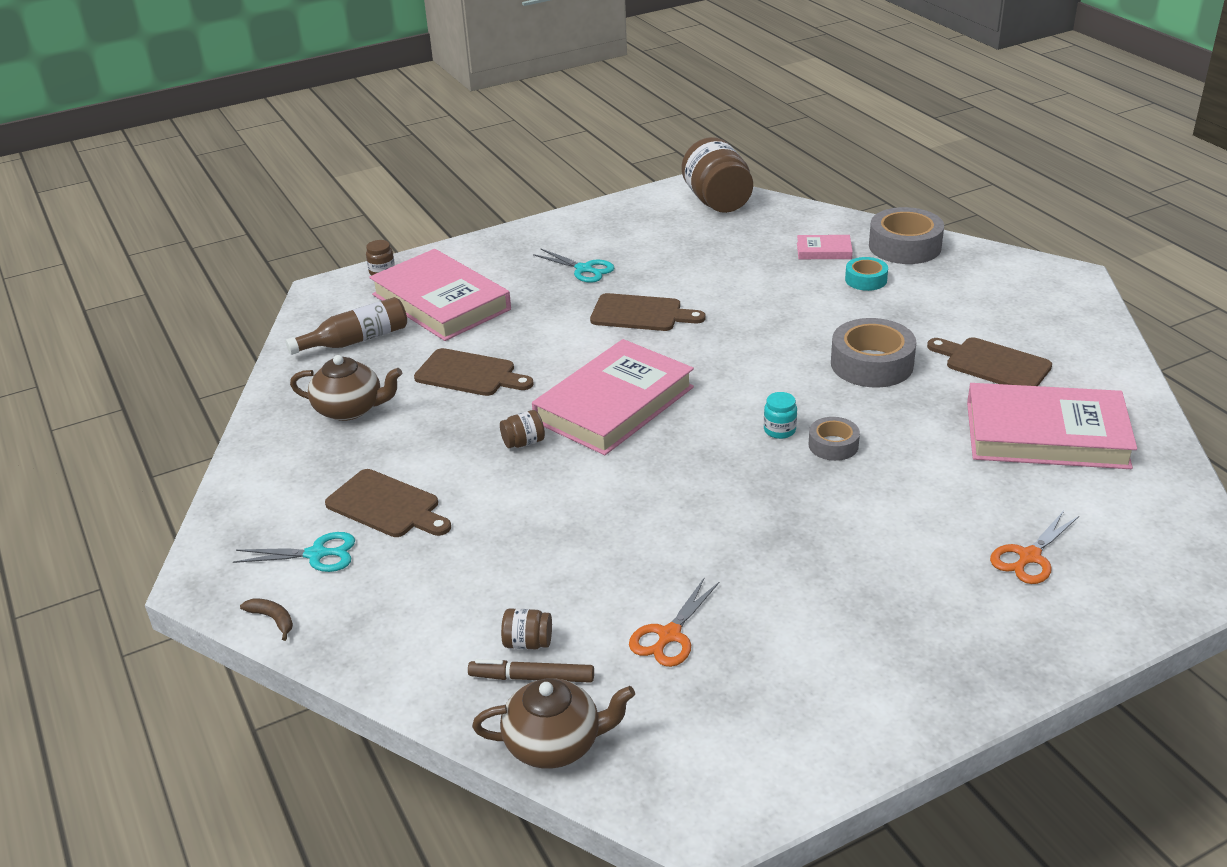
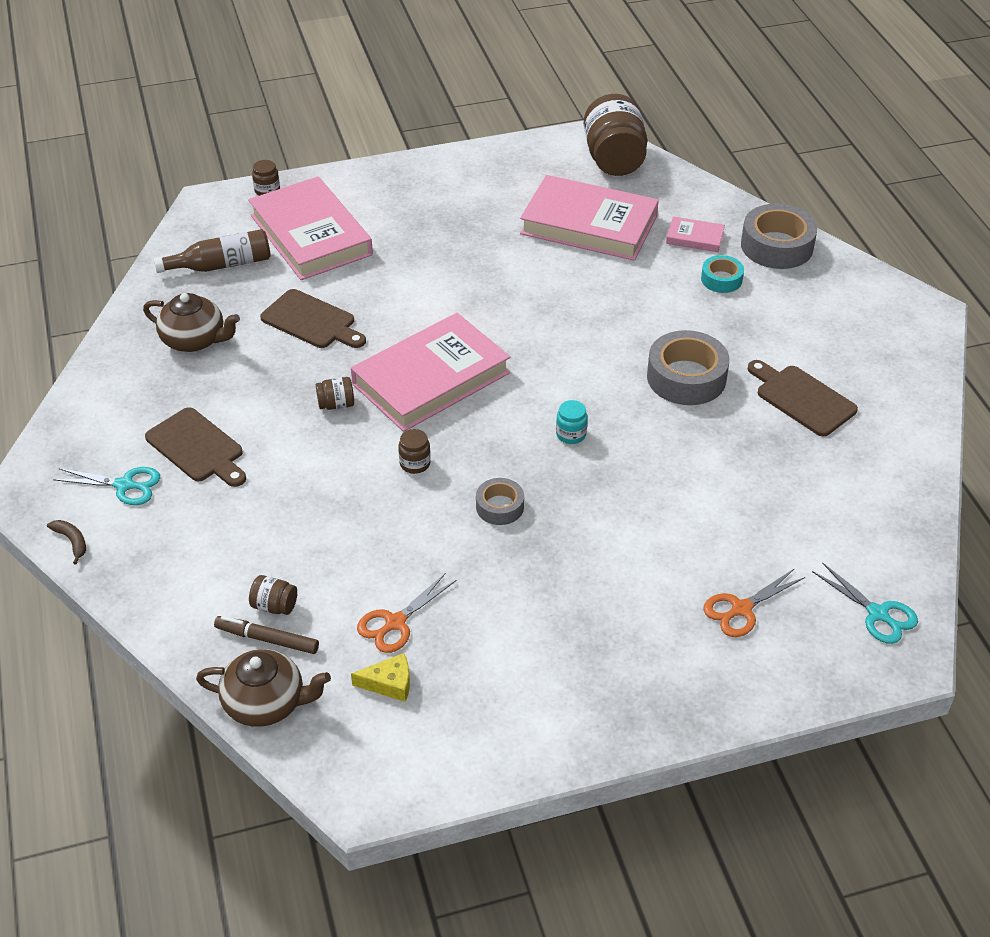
camera: 10 degrees right, 10 degrees up
turquoise scissors [533,248,614,283] -> turquoise scissors moved to [812,562,918,644]
brown cutting board [590,293,705,331] -> none
grey tape [809,417,860,461] -> grey tape moved to [476,478,524,525]
pink book [967,383,1137,469] -> pink book moved to [520,175,659,261]
none -> yellow cheese [351,653,410,702]
none -> brown jar [398,429,431,474]

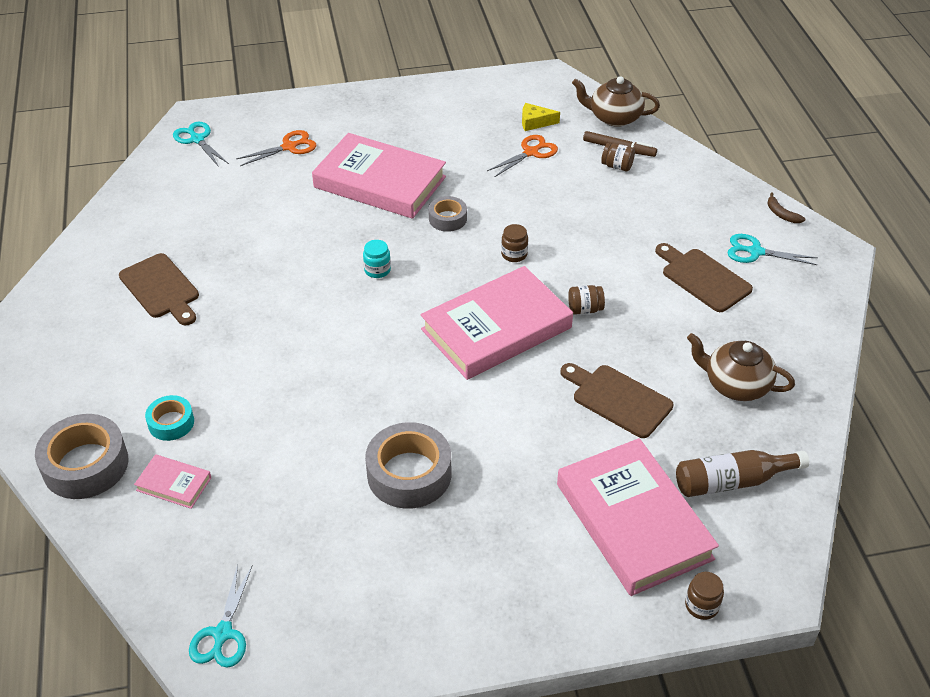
camera: 175 degrees left, 0 degrees up
pink book [520,175,659,261] -> pink book moved to [312,133,446,219]
brown jar [584,94,647,176] -> turquoise scissors [189,565,252,668]
grey tape [647,330,729,405] -> grey tape moved to [365,422,451,508]

